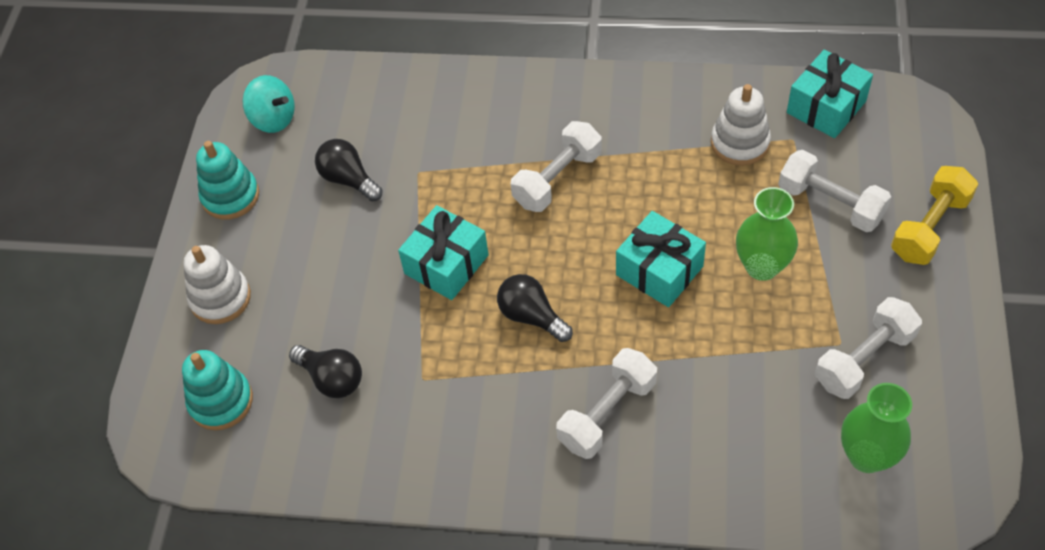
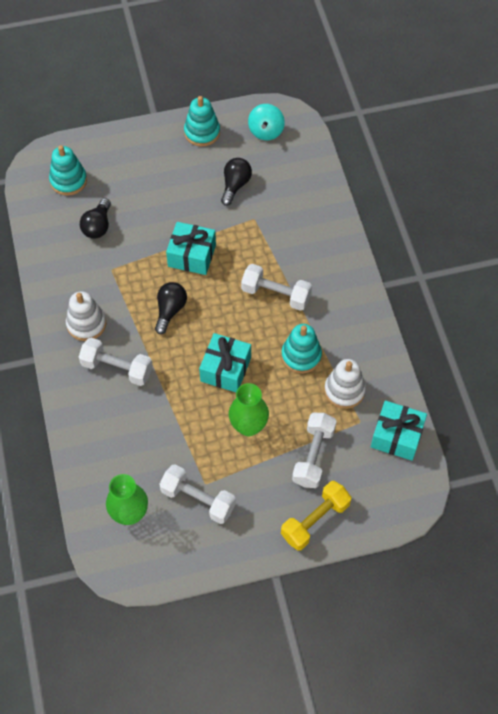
camera: 65 degrees right, 5 degrees up
white stacking toy [183,245,251,324] -> white stacking toy moved to [66,291,106,341]
yellow dumbbell [891,166,978,265] -> yellow dumbbell turned 60 degrees counterclockwise [281,481,352,551]
none -> turquoise stacking toy [281,324,322,373]

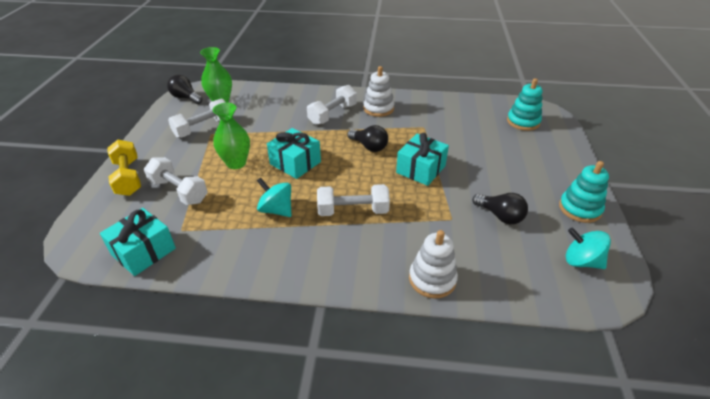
camera: 110 degrees right, 20 degrees down
black light bulb [80,198,111,239] -> black light bulb moved to [167,75,203,104]
white dumbbell [241,264,312,311] -> white dumbbell turned 45 degrees clockwise [317,184,390,216]
turquoise stacking toy [281,324,322,373] -> turquoise spinning top [257,177,291,217]
white stacking toy [324,359,366,409] -> white stacking toy moved to [409,230,458,298]

